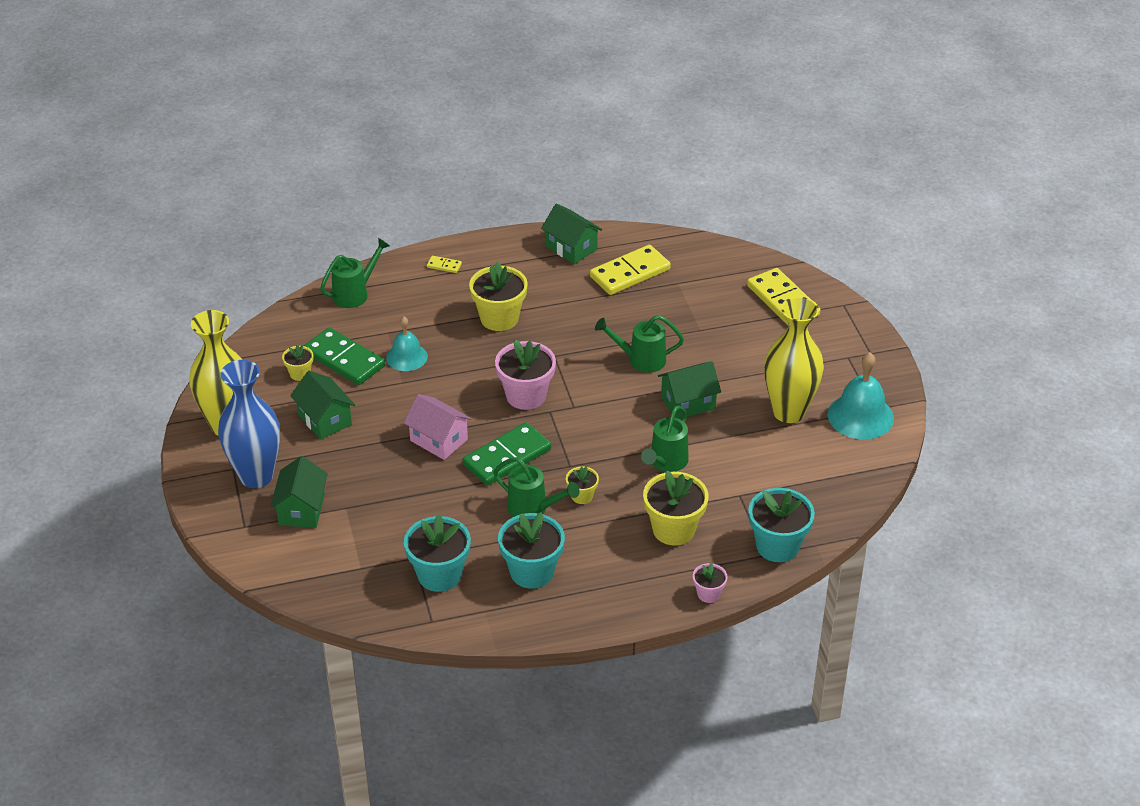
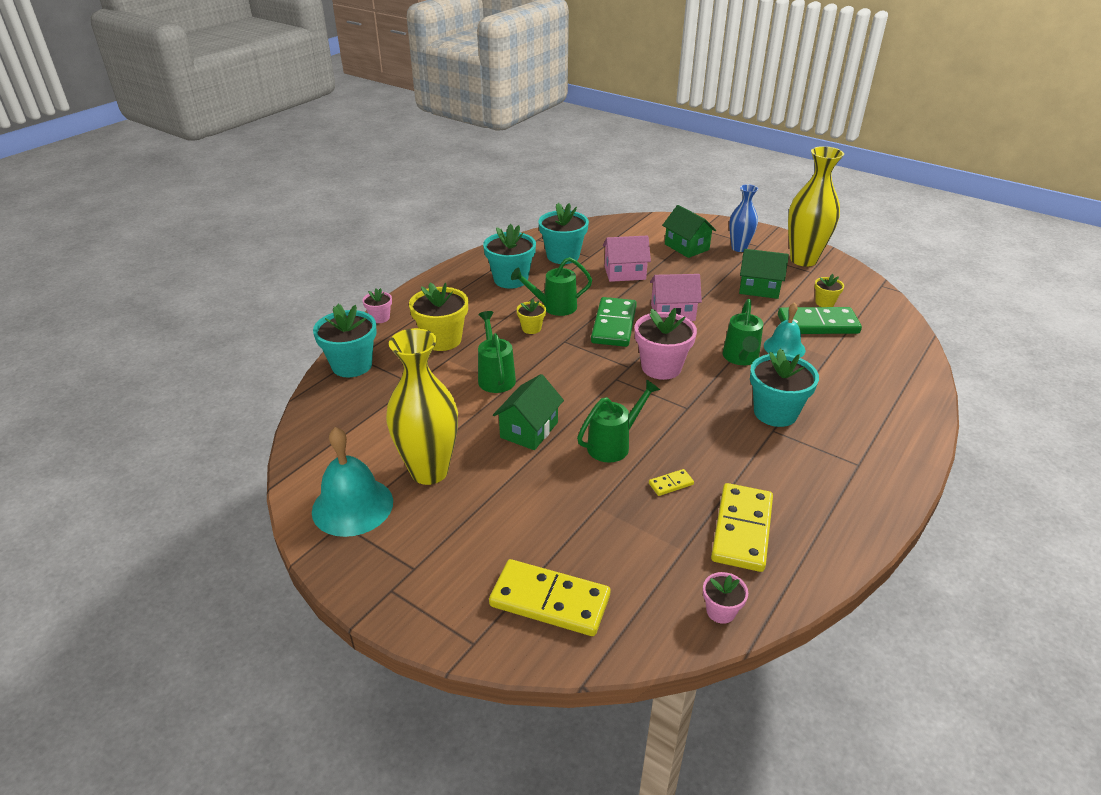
camera: 140 degrees right, 5 degrees down
blue vase [218,360,280,488] -> blue vase [729,184,758,252], size x0.59
green watering can [320,238,390,308] -> green watering can moved to [722,299,763,365]
yellow domino [427,256,462,273] -> yellow domino moved to [649,469,694,496]
yellow flower pot [469,261,528,331] -> turquoise flower pot [750,348,819,427]
green house [541,203,602,264] -> none
none -> pink house [603,235,651,282]
none -> pink flower pot [703,572,748,624]

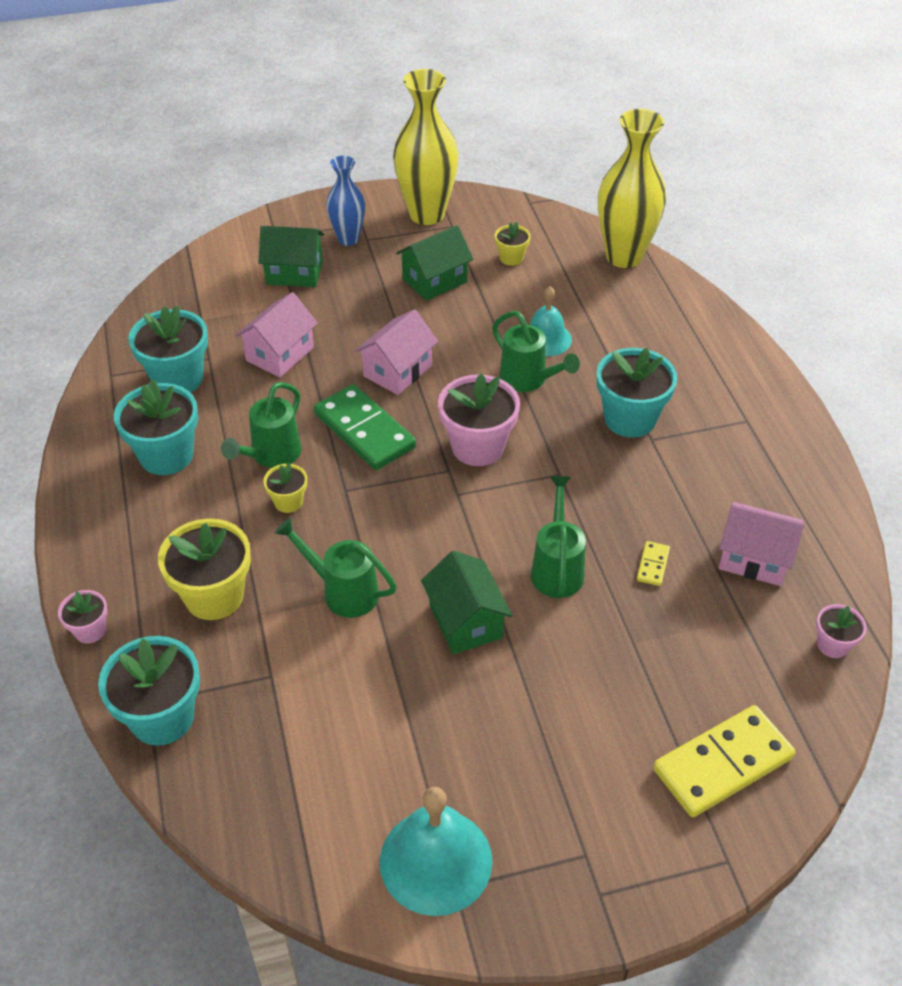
camera: 50 degrees left, 10 degrees up
yellow vase [386,328,458,485] -> yellow vase moved to [598,109,666,268]
yellow domino [711,483,773,572] -> pink house [719,502,804,586]
green domino [778,307,862,334] -> none

